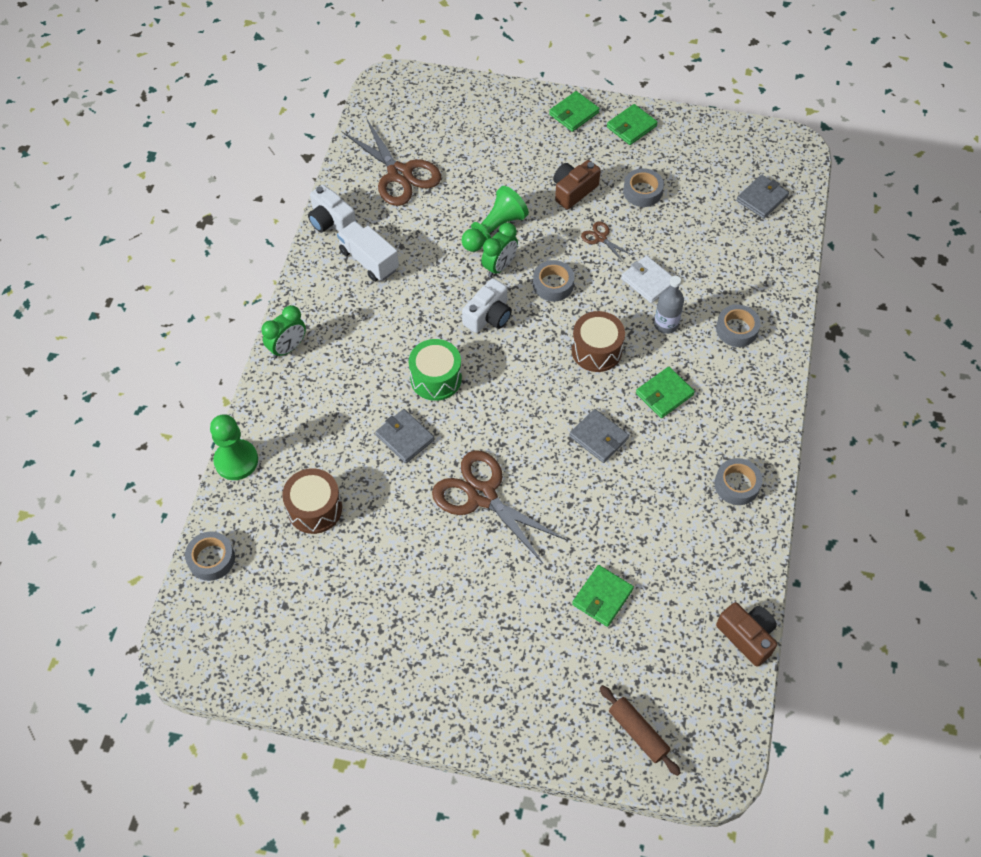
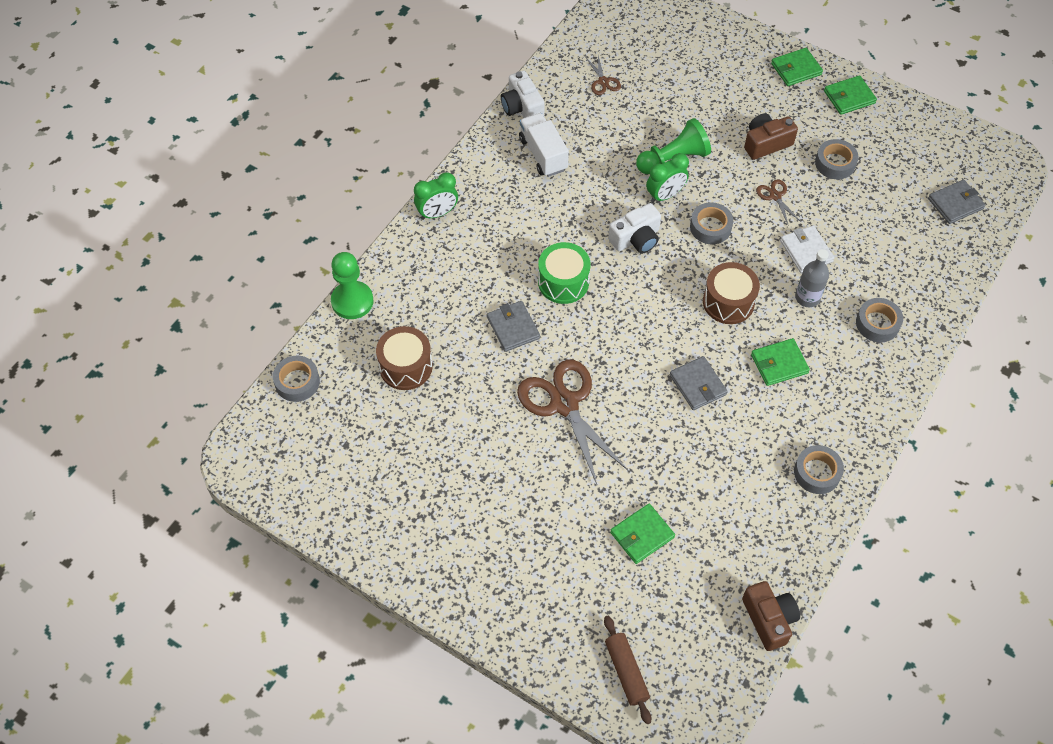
camera: 20 degrees right, 0 degrees up
brown scissors [342,118,441,206] -> brown scissors [585,55,621,95], size x0.45

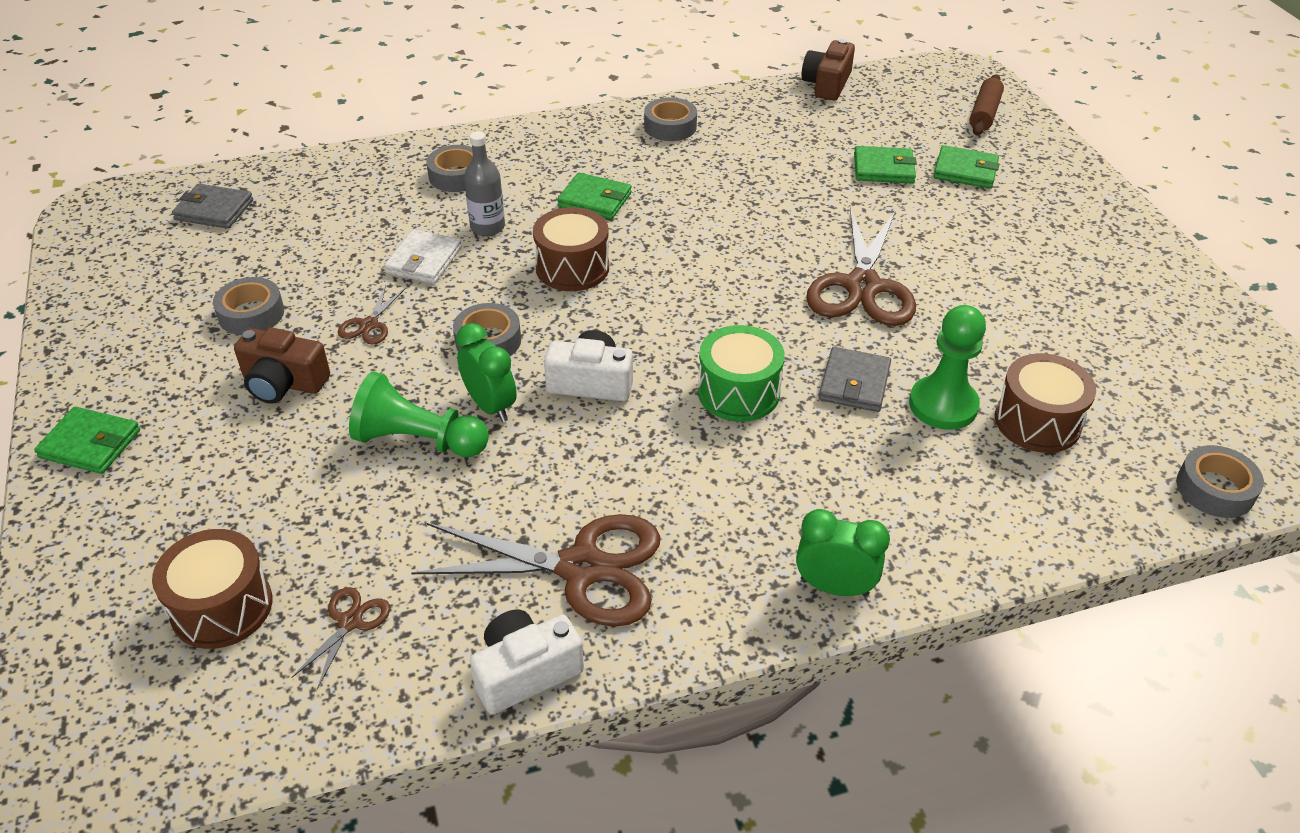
camera: 140 degrees left, 15 degrees down
green pawn [331,252,374,319] -> green pawn moved to [909,305,986,430]
white camera [501,71,545,118] -> white camera turned 135 degrees counterclockwise [470,609,584,714]
white truck [519,113,569,177] -> brown scissors [411,514,661,627]
green clock [646,153,689,203] -> green clock turned 45 degrees clockwise [456,323,517,422]
grey wallet [670,356,728,410] -> none
green wallet [824,75,877,115] -> green wallet moved to [933,145,999,189]
none -> brown drum [152,529,272,649]

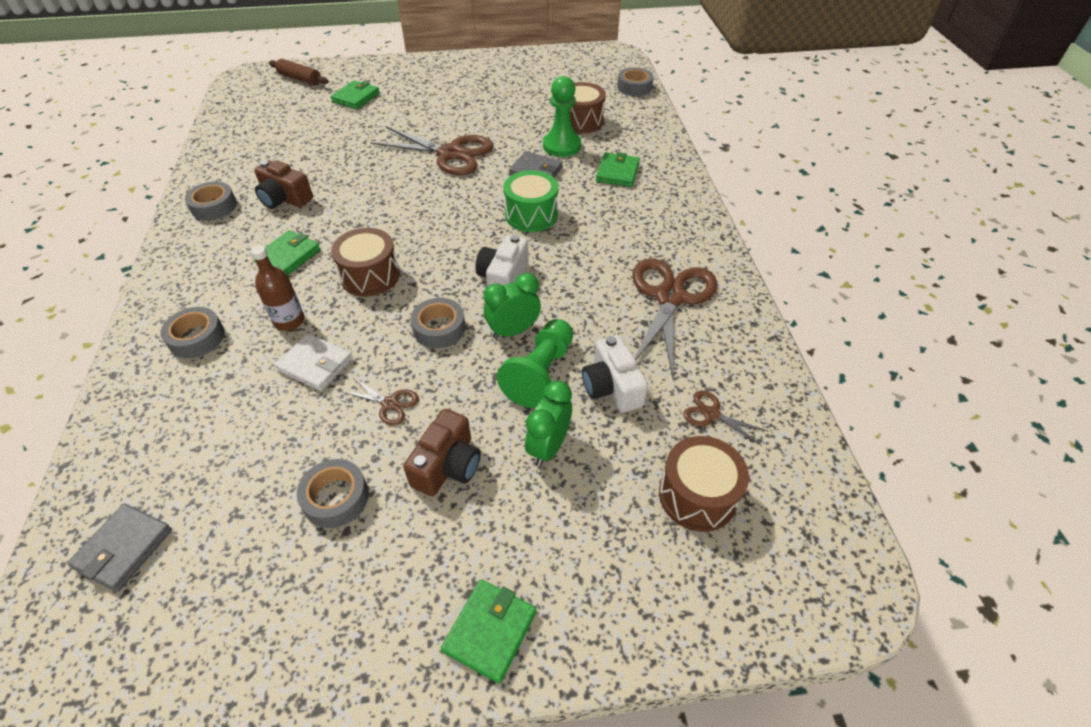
camera: 80 degrees left, 5 degrees up
grey bottle [464,132,505,236] -> brown bottle [250,245,305,331]
white camera [470,609,584,714] -> white camera moved to [582,335,648,413]
green clock [796,509,890,596] -> green clock moved to [525,381,572,467]
brown camera [801,39,855,100] -> brown camera moved to [254,160,313,209]
green wallet [854,146,917,183] -> green wallet moved to [596,152,640,187]

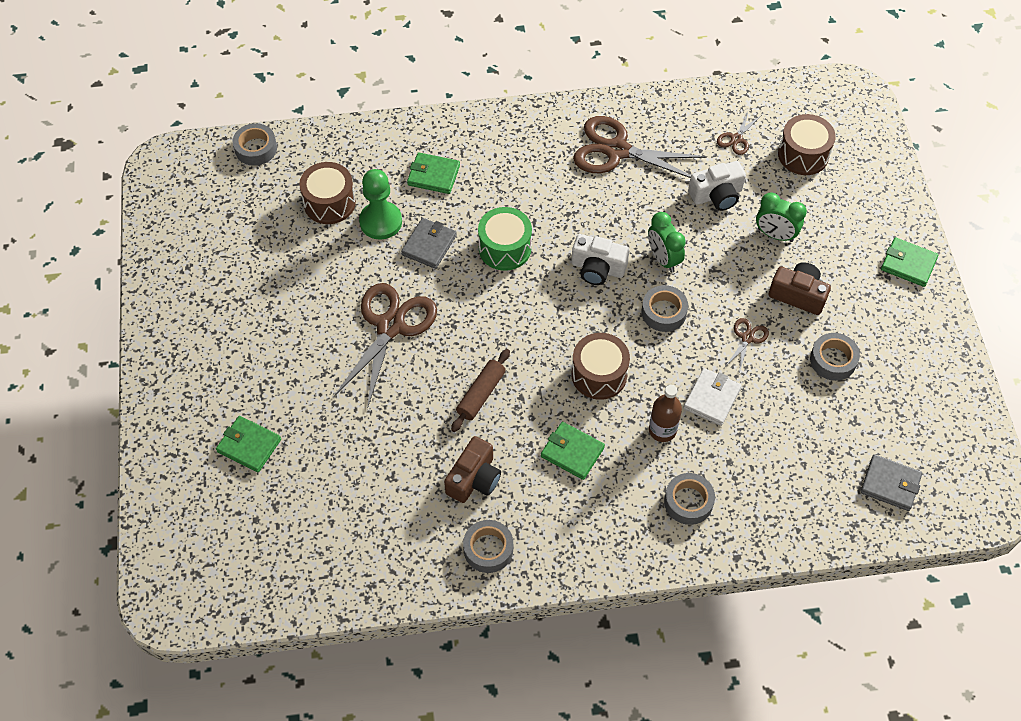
camera: 90 degrees left, 10 degrees up
brown rolling pin [269,59,329,86] -> brown rolling pin moved to [451,349,510,432]
green pawn [497,319,573,408] -> none

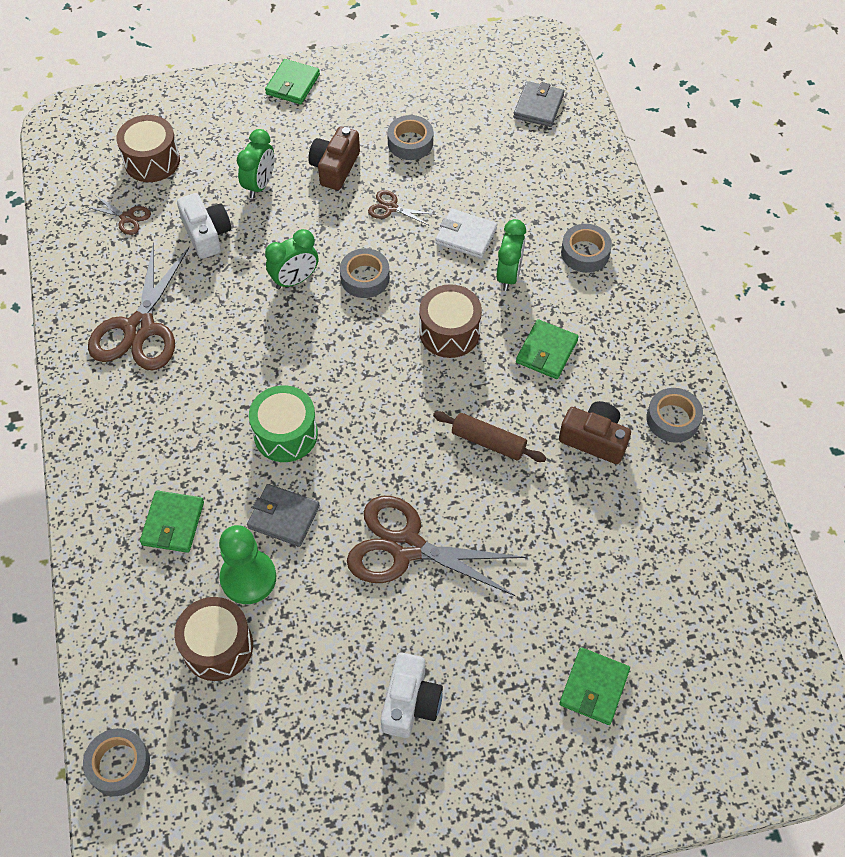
camera: 95 degrees left, 0 degrees up
white camera [571,234,630,285] -> white camera moved to [381,652,443,738]
brown bottle [649,385,682,442] -> green clock [496,219,526,291]

